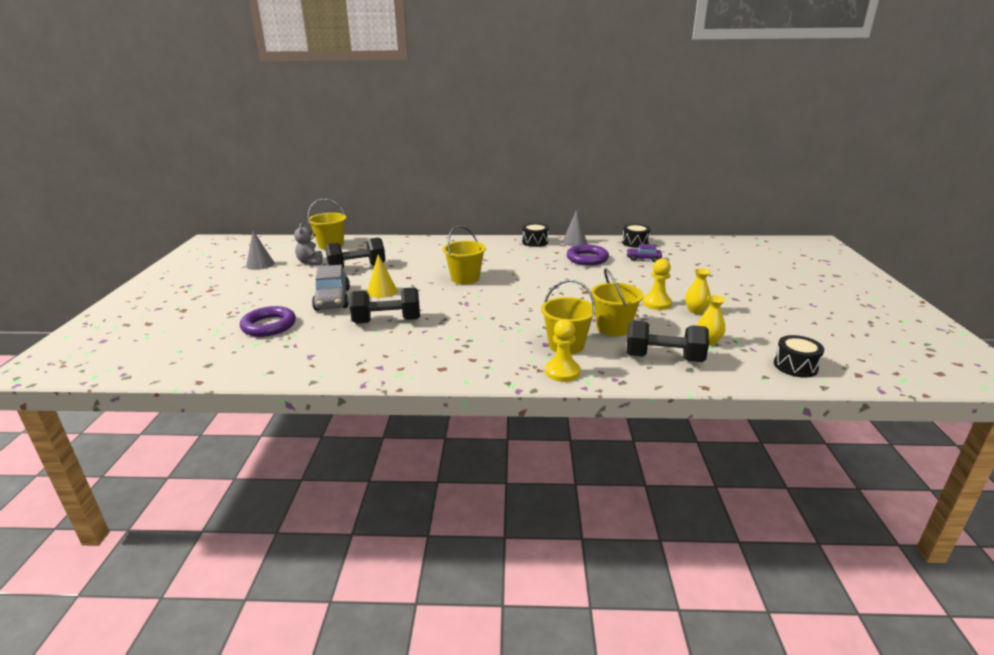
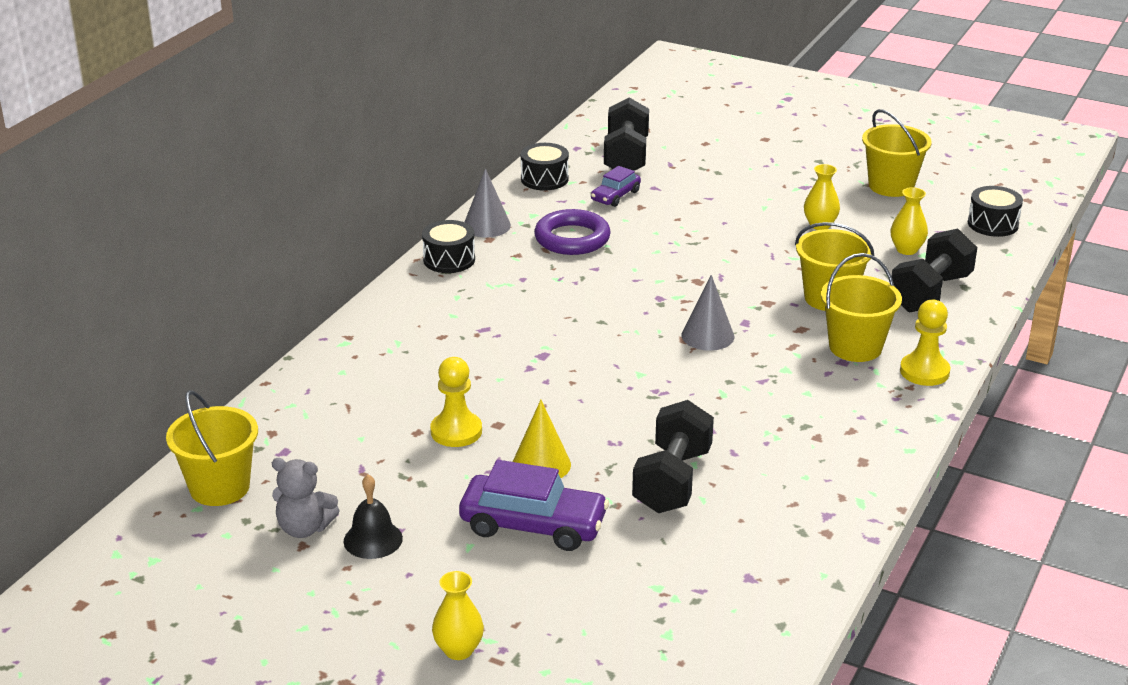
camera: 65 degrees left, 5 degrees up
purple ring [240,306,296,337] -> none
grey cone [246,231,274,270] -> grey cone moved to [682,275,734,351]
grey car [312,265,350,311] -> purple car [459,460,609,551]
black dumbbell [326,238,385,268] -> black dumbbell moved to [604,97,649,171]
yellow bucket [443,225,486,284] -> yellow bucket moved to [862,109,932,197]
yellow pawn [643,258,672,310] -> yellow pawn moved to [430,357,482,447]
none -> black bell [344,474,403,559]
none -> yellow vase [432,571,484,660]

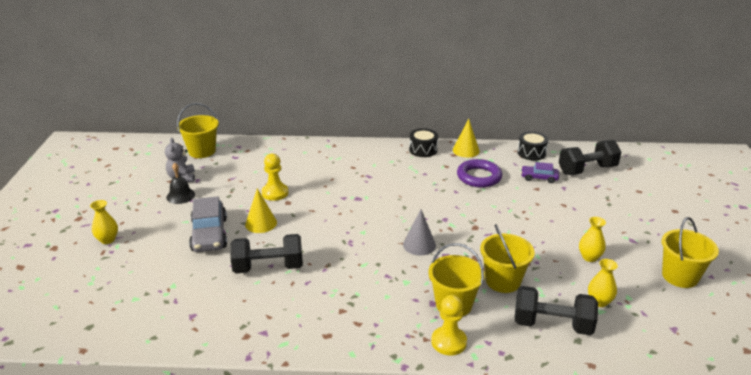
camera: 65 degrees right, 0 degrees up
purple car [459,460,609,551] -> grey car [189,197,227,252]
grey cone [465,168,511,238] -> yellow cone [453,119,480,158]
black drum [968,186,1023,237] -> none

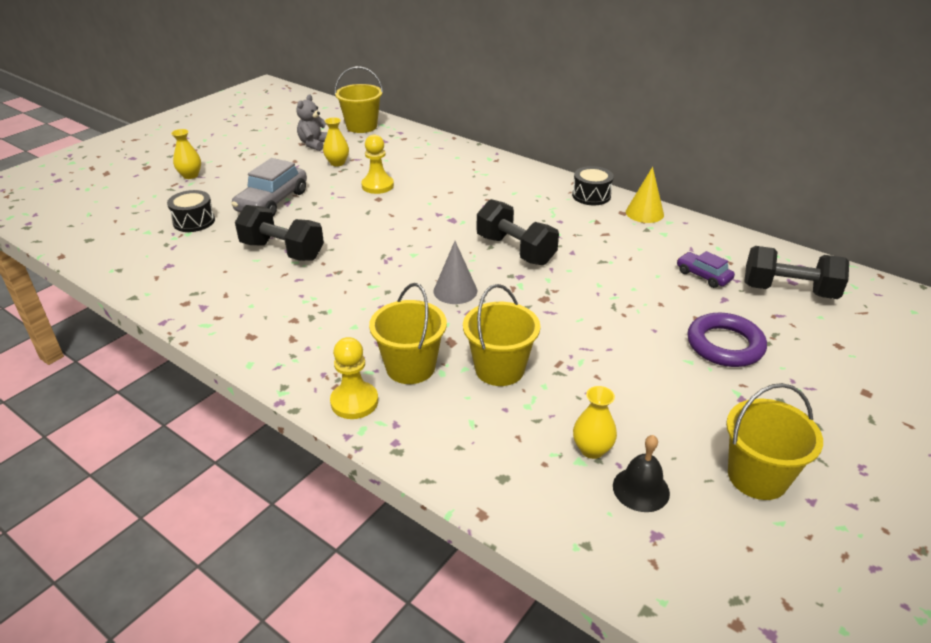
camera: 35 degrees right, 5 degrees up
black bell [166,163,195,204] -> black bell moved to [613,435,670,512]
yellow cone [245,188,277,233] -> none
purple ring [457,159,502,188] -> purple ring moved to [687,313,767,367]
black dumbbell [515,286,598,335] -> black dumbbell moved to [477,199,559,265]
black drum [517,131,549,161] -> black drum moved to [167,190,215,232]
yellow vase [579,217,606,262] -> yellow vase moved to [323,117,349,166]

